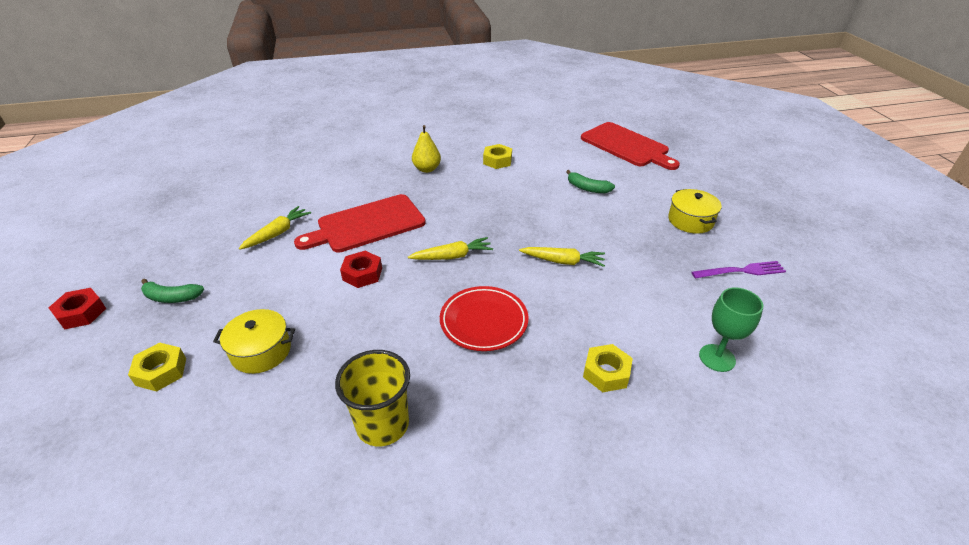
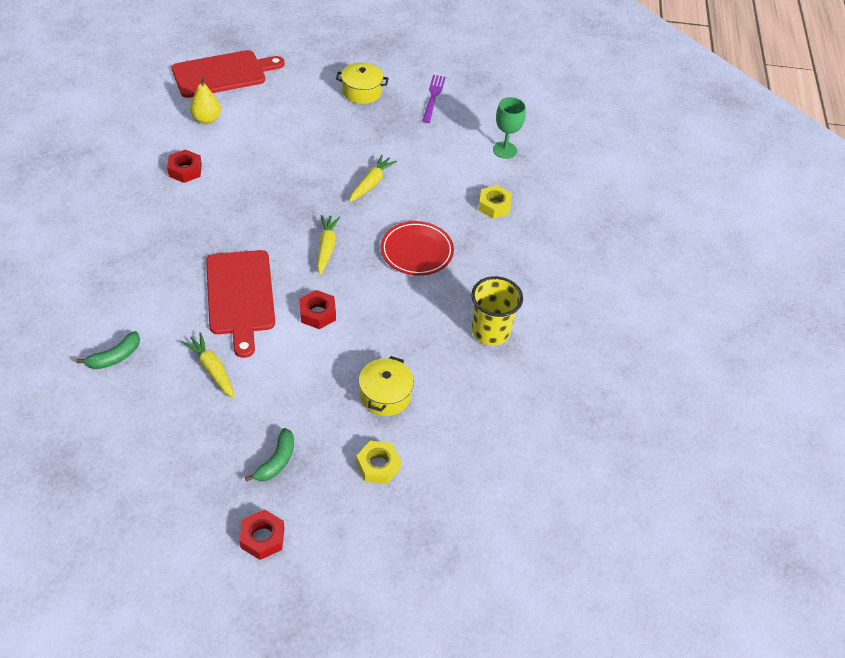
camera: 75 degrees left, 10 degrees up
yellow pear [412,125,441,173] -> yellow pear moved to [190,77,221,124]
yellow nut [483,144,512,169] -> red nut [167,149,202,183]
green banana [566,170,615,193] -> green banana moved to [76,331,140,369]

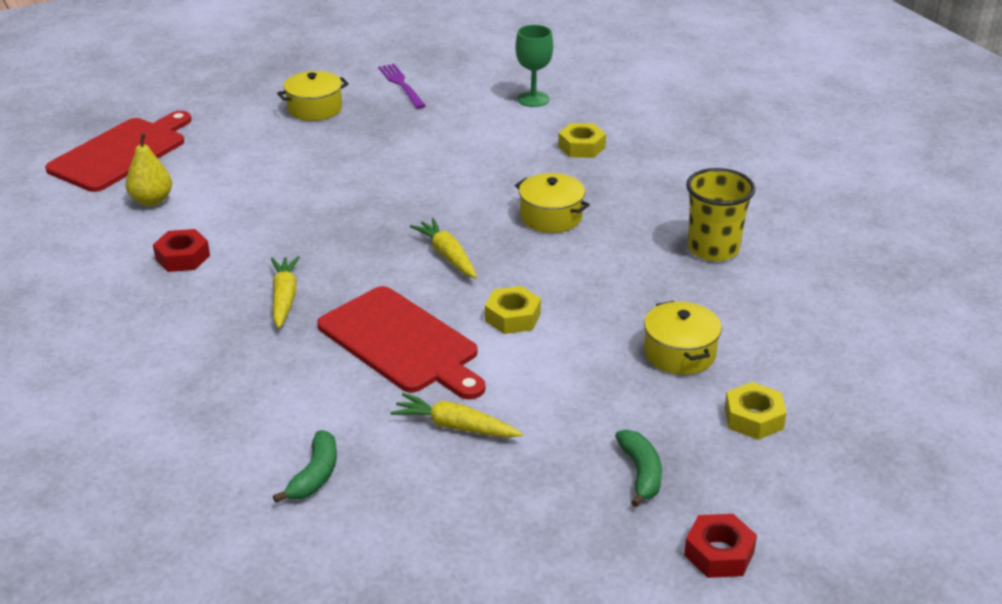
camera: 30 degrees left, 15 degrees down
red nut [300,290,336,329] -> yellow nut [485,286,541,334]
yellow carrot [349,154,397,202] -> yellow carrot moved to [271,256,300,328]
red plate [381,221,454,276] -> yellow pot [515,173,590,233]

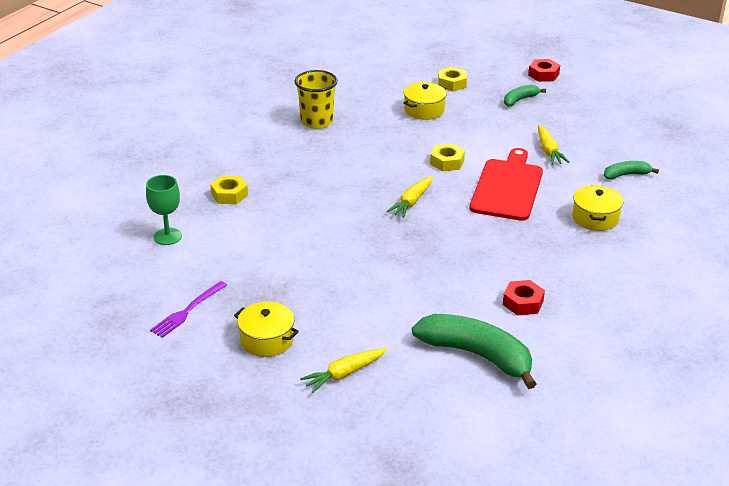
camera: 120 degrees left, 0 degrees up
red cutting board [45,111,192,192] -> none
yellow pear [126,133,172,206] -> green banana [412,314,536,389]
yellow carrot [271,256,300,328] -> yellow carrot moved to [300,348,387,393]
yellow pot [515,173,590,233] -> yellow pot moved to [572,185,623,231]

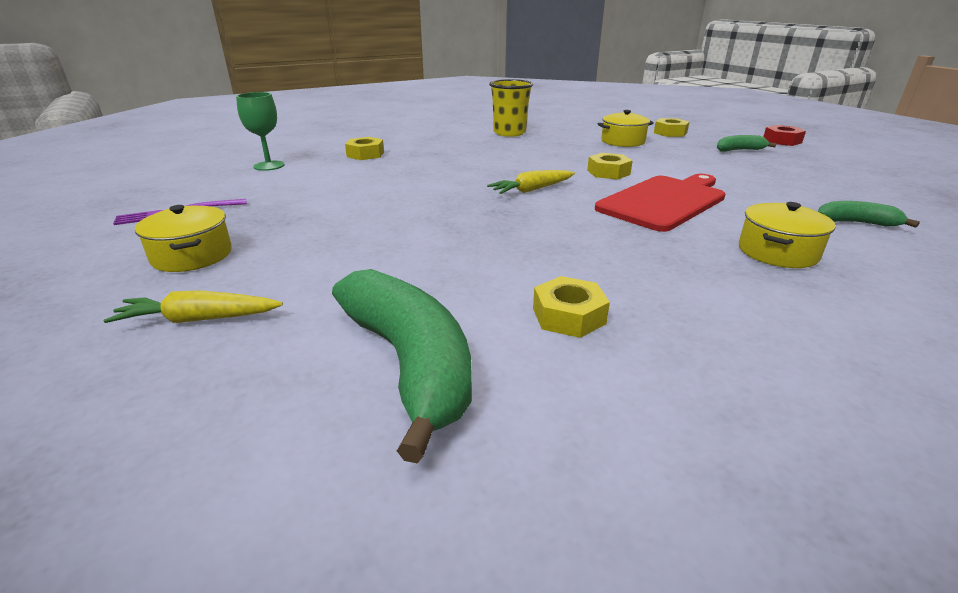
camera: 30 degrees right, 5 degrees down
red nut [503,280,545,315] -> yellow nut [533,276,610,338]
yellow carrot [538,125,570,165] -> none

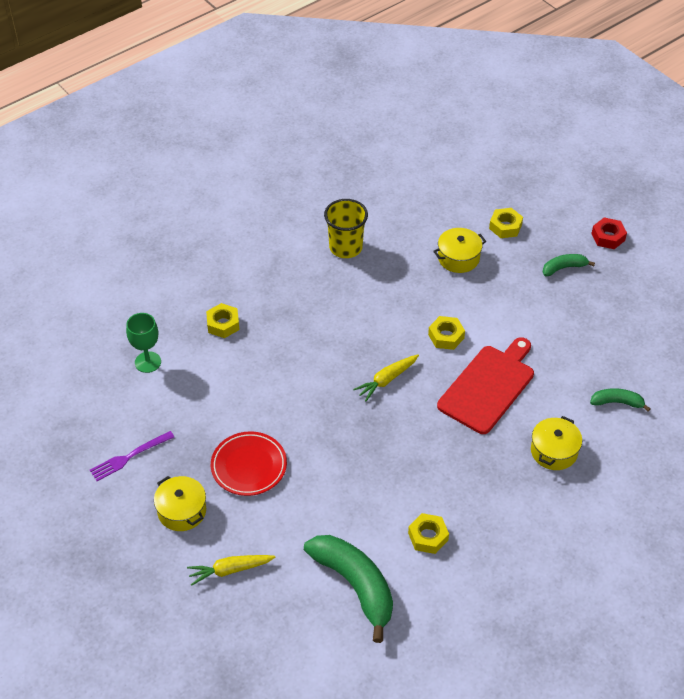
camera: 10 degrees left, 20 degrees up
none -> red plate [211,431,287,496]

